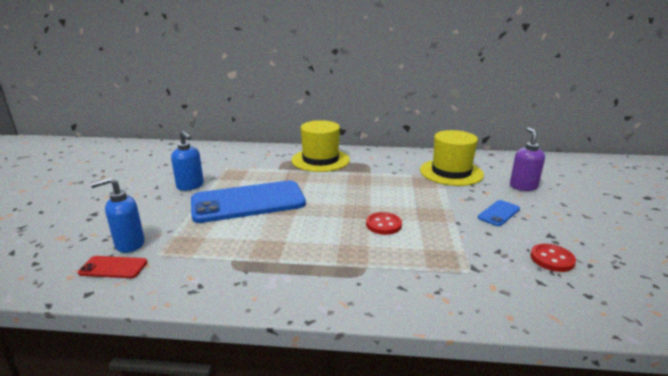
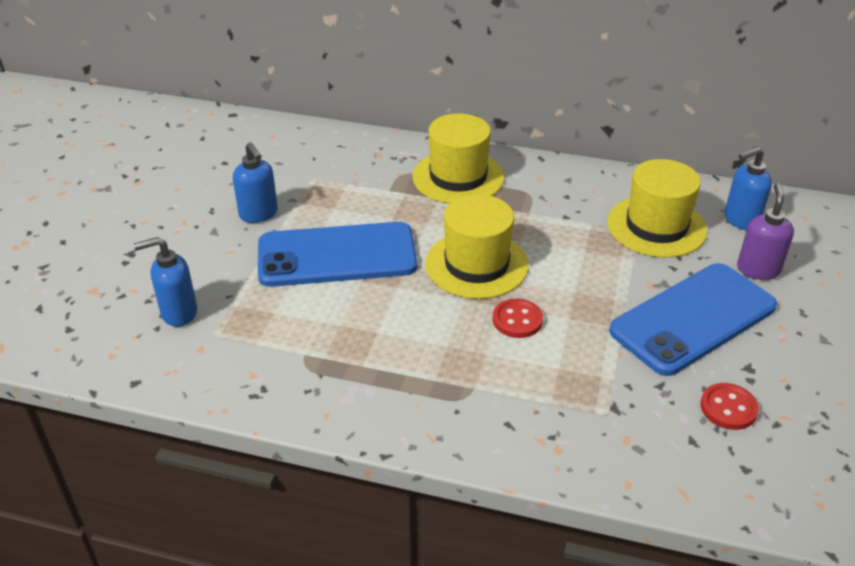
camera: 10 degrees right, 15 degrees up
red phone [78,256,147,278] -> none
blue phone [478,200,520,226] -> blue phone [609,263,777,376], size x2.34
none -> yellow hat [425,194,529,299]
none -> blue soap dispenser [725,147,772,230]

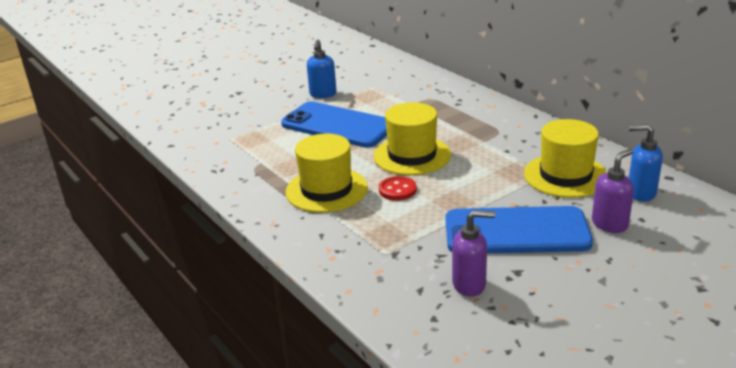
camera: 40 degrees right, 10 degrees down
blue soap dispenser [134,237,197,327] -> none
yellow hat [412,113,504,204] -> yellow hat moved to [286,134,368,213]
red button [701,383,759,430] -> purple soap dispenser [452,210,495,297]

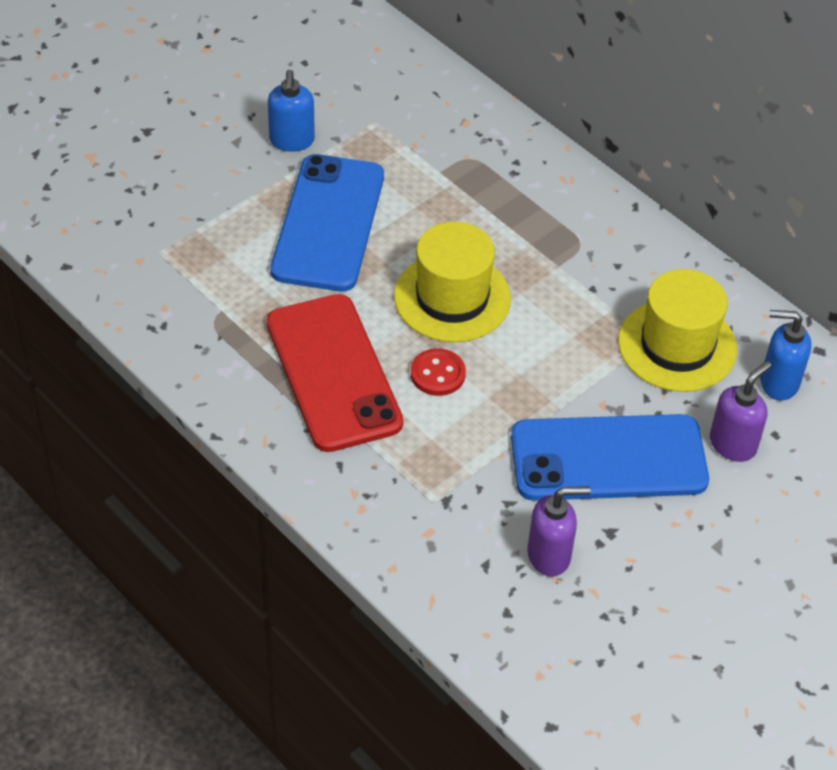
camera: 10 degrees left, 20 degrees up
blue phone [281,101,387,148] -> blue phone turned 75 degrees clockwise [270,154,384,291]
yellow hat [286,134,368,213] -> red phone [267,294,403,452]

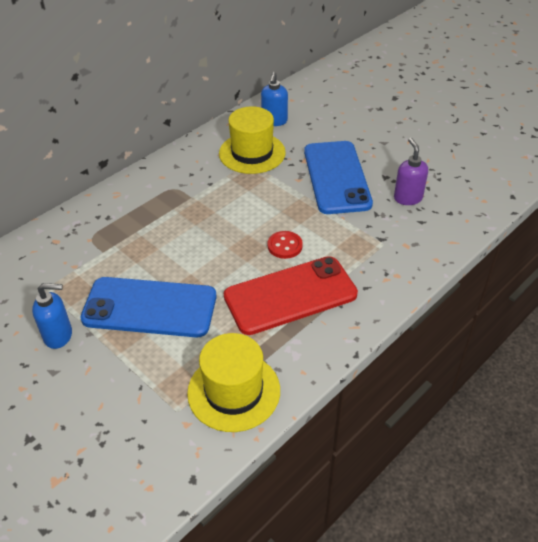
camera: 90 degrees left, 5 degrees down
yellow hat [394,222,511,342] -> yellow hat moved to [187,333,280,432]
purple soap dispenser [710,361,771,462] -> none

